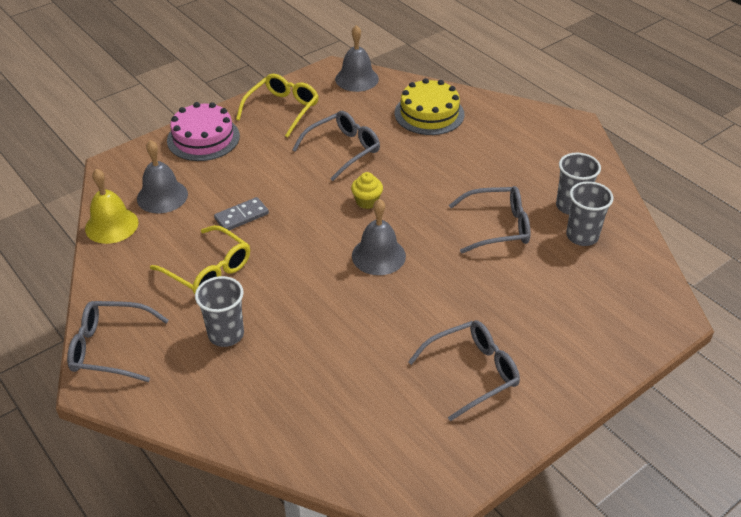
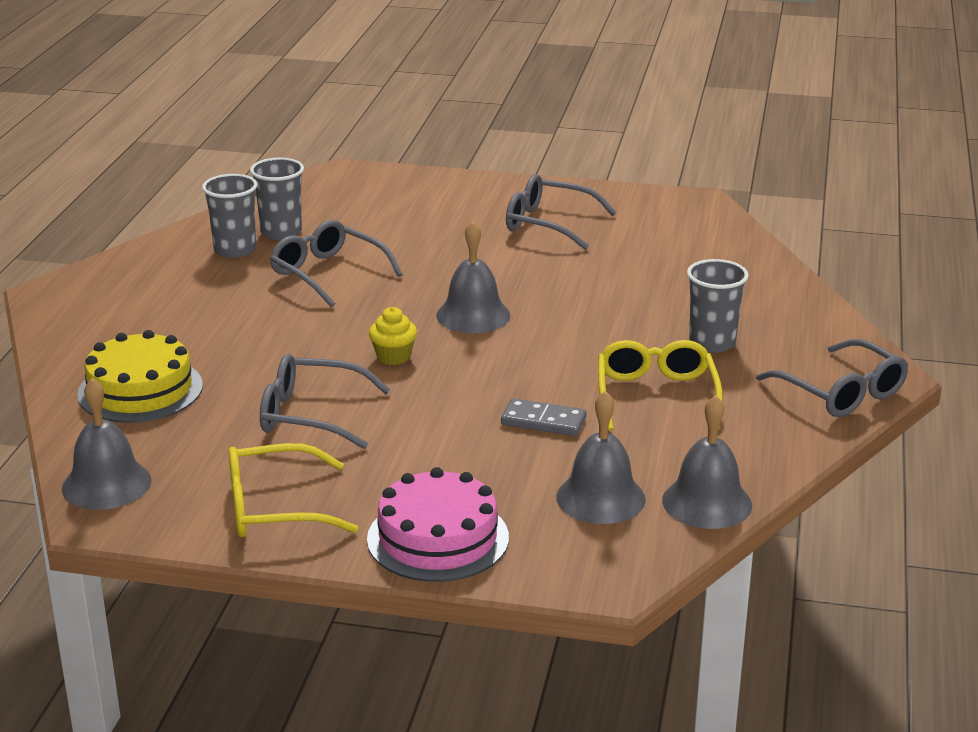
camera: 130 degrees left, 15 degrees down
yellow bell [85,169,139,244] -> grey bell [662,395,752,529]

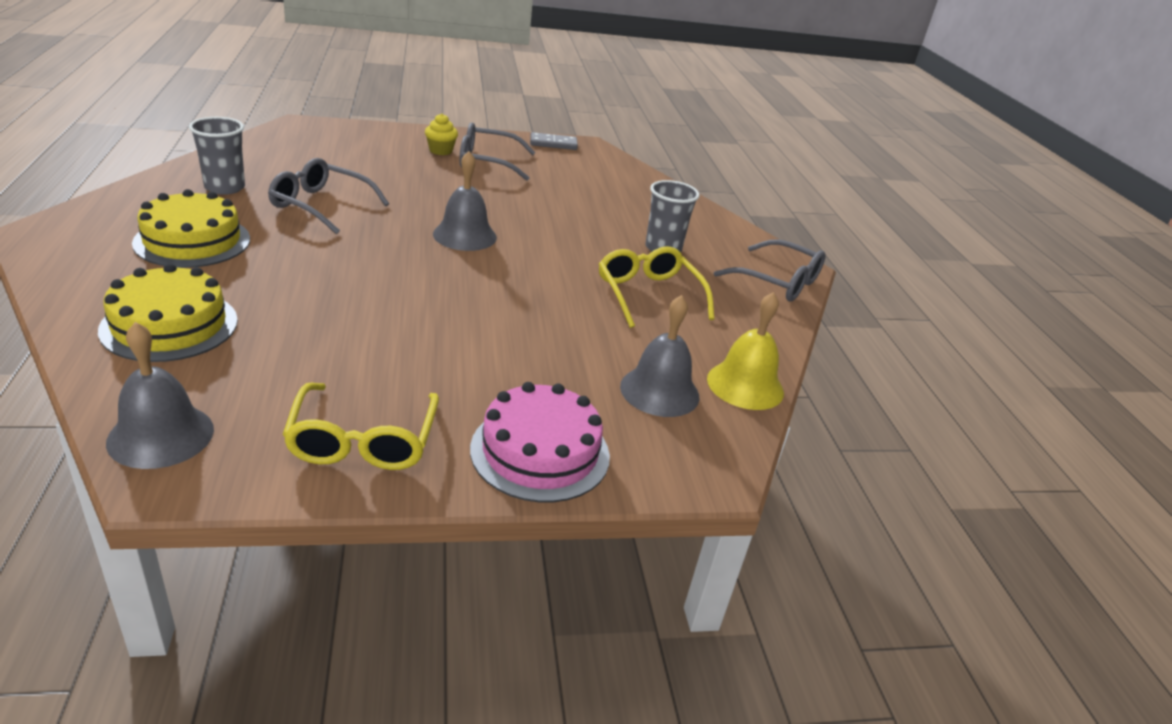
camera: 25 degrees left, 5 degrees up
yellow glasses [228,443,358,537] -> yellow glasses turned 60 degrees counterclockwise [282,383,439,470]
grey cup [250,158,304,240] -> none
grey glasses [260,354,391,449] -> none
yellow cupcake [369,307,417,365] -> yellow cupcake moved to [425,114,458,155]
grey domino [501,398,587,436] -> grey domino moved to [530,132,578,150]
grey bell [662,395,752,529] -> yellow bell [707,292,784,410]
none -> yellow cake [132,189,250,268]

